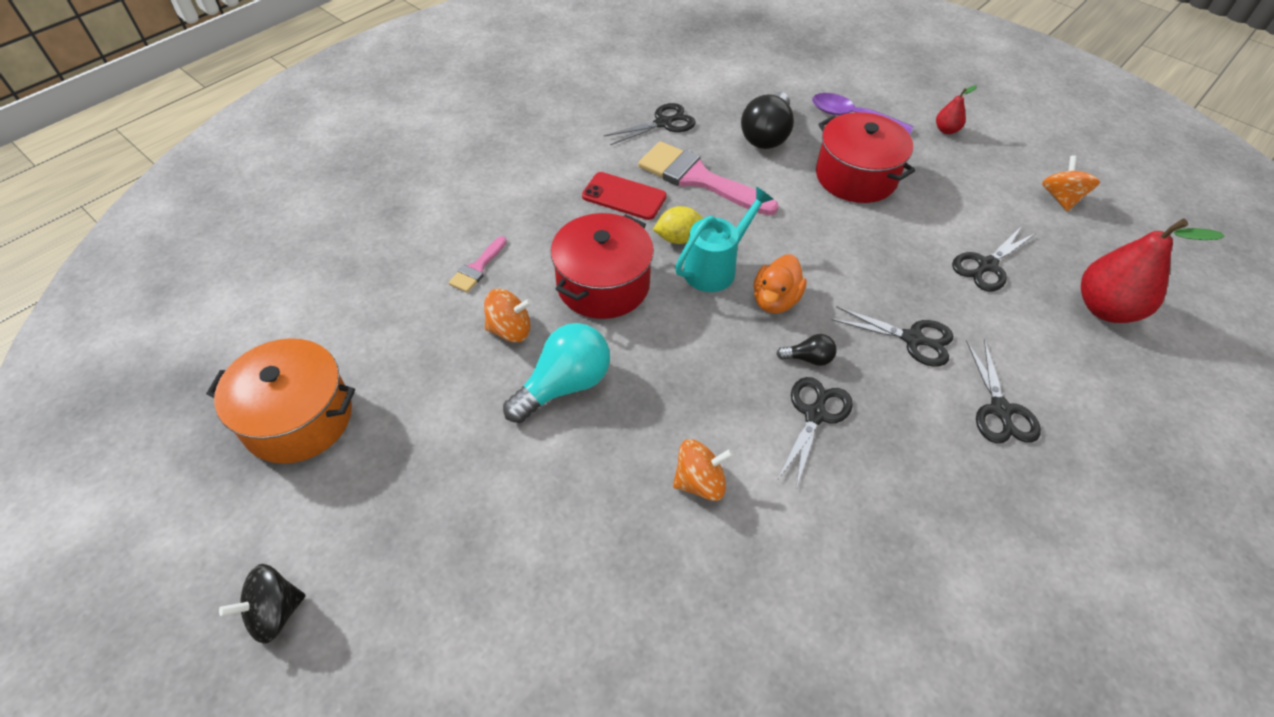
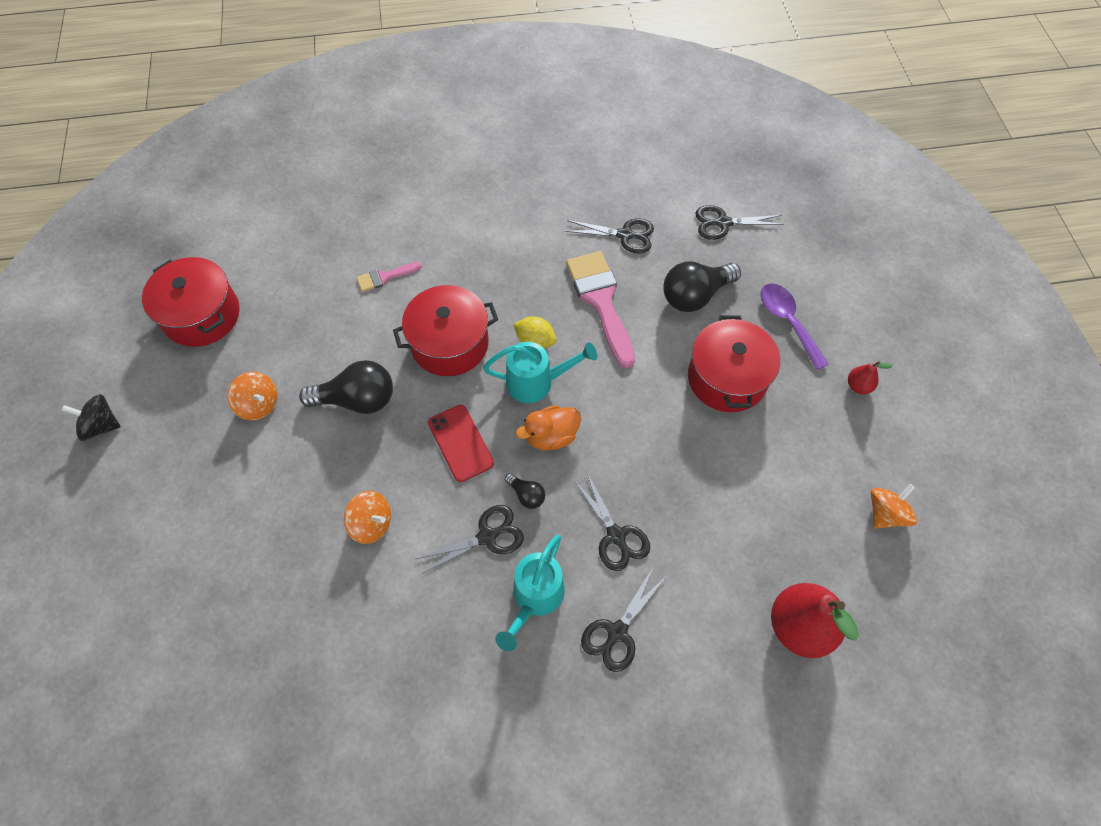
camera: 40 degrees right, 10 degrees up
orange pot [206,338,355,464] -> red pot [142,257,240,347]
orange spinning top [484,289,532,342] -> orange spinning top moved to [227,372,277,420]
turquoise light bulb [503,323,610,423] -> black light bulb [299,360,393,414]
red phone [582,172,667,220] -> red phone moved to [428,405,494,482]
black scissors [952,226,1036,292] -> black scissors moved to [695,205,785,240]
none -> turquoise watering can [495,534,565,651]

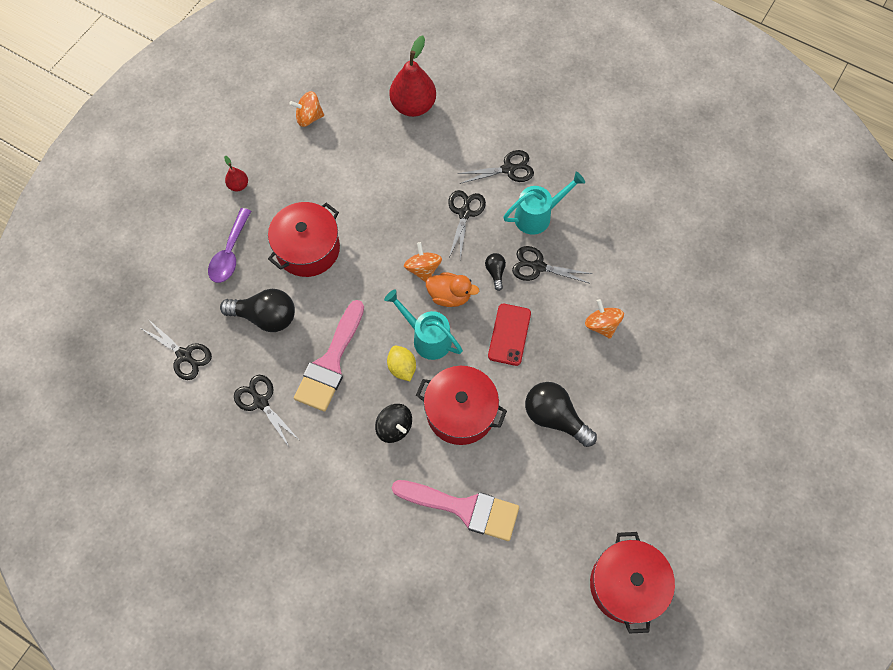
camera: 140 degrees left, 5 degrees up
black spinning top [61,394,120,441] -> black spinning top moved to [375,404,412,443]
orange spinning top [227,372,277,420] -> orange spinning top moved to [404,242,442,282]
pink brush [356,262,422,292] -> pink brush [392,480,519,541], size x2.04

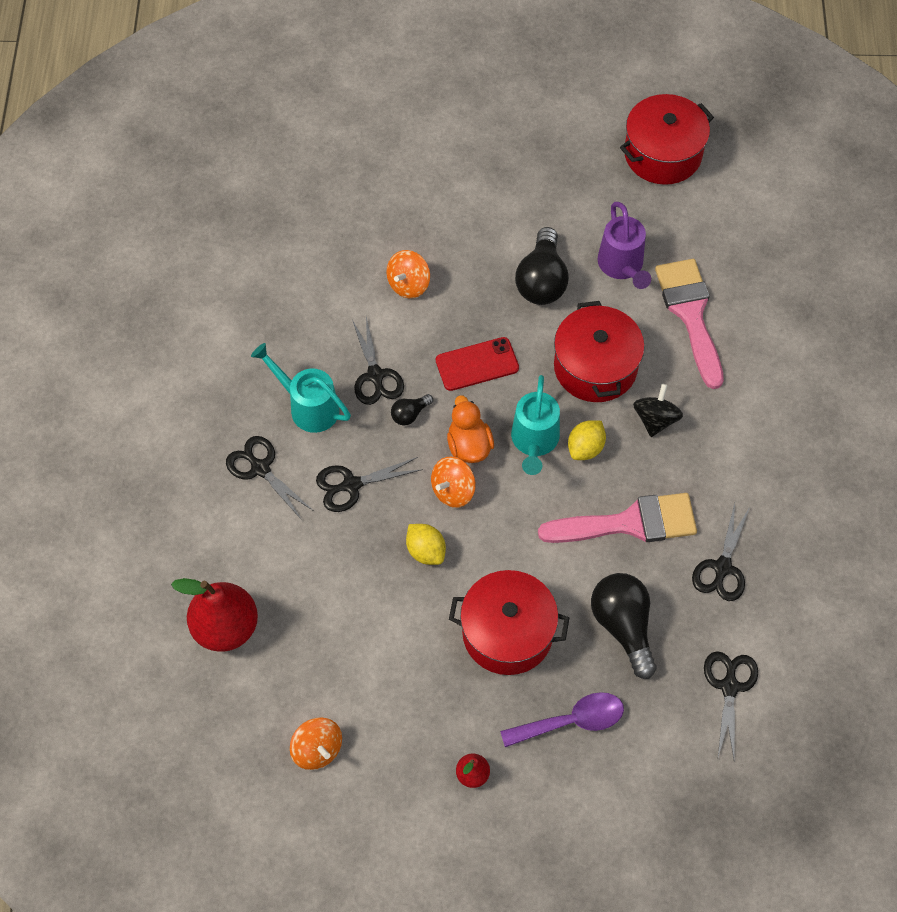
camera: 120 degrees left, 5 degrees down
none -> yellow lemon [406,524,446,565]
none -> purple watering can [597,202,651,289]

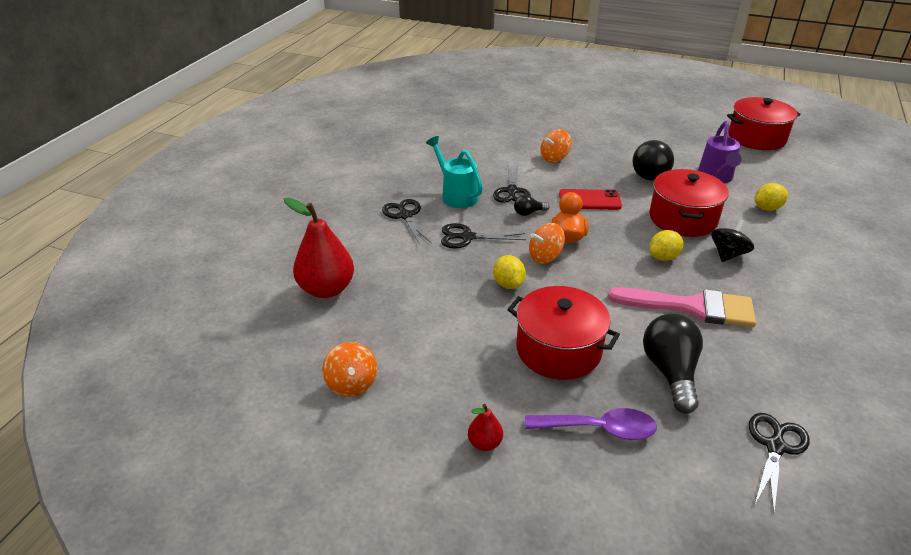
camera: 20 degrees right, 25 degrees down
turquoise watering can [511,375,560,475] -> none
pink brush [655,259,724,389] -> yellow lemon [754,183,788,211]
black scissors [692,504,750,601] -> none

